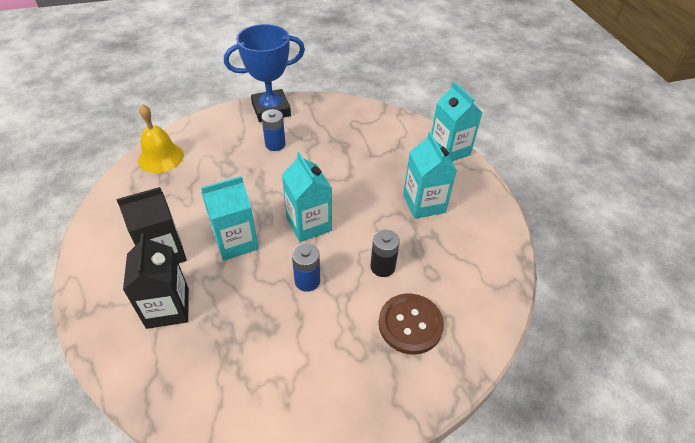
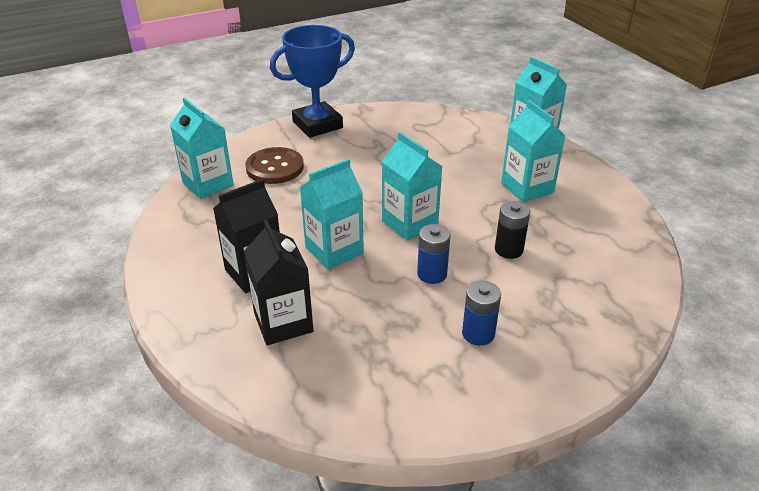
camera: 10 degrees left, 10 degrees down
yellow bell [138,104,184,173] -> turquoise carton [170,97,234,199]
blue battery [261,109,286,151] -> blue battery moved to [462,281,501,346]
brown button [379,293,444,355] -> brown button moved to [245,147,304,184]

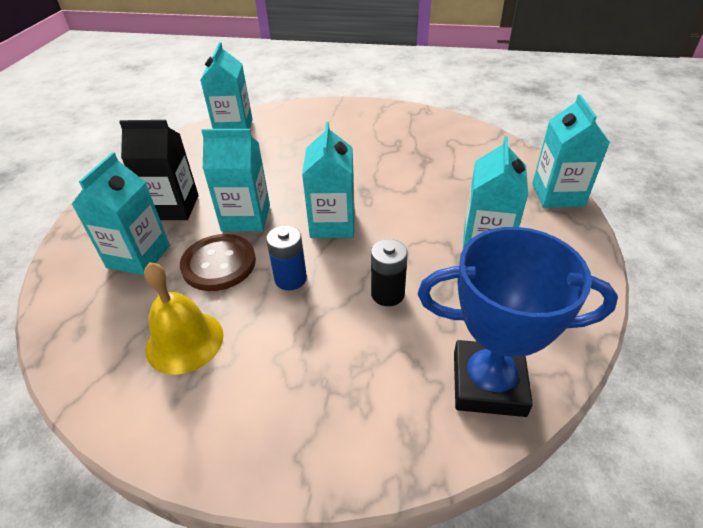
camera: 40 degrees right, 5 degrees up
black carton [244,220,313,345] -> turquoise carton [71,152,170,275]
brown button [245,147,304,184] -> brown button moved to [180,234,256,291]
blue trophy [270,25,355,138] -> blue trophy moved to [418,227,618,417]
blue battery [462,281,501,346] -> none
none -> yellow bell [144,262,224,375]

